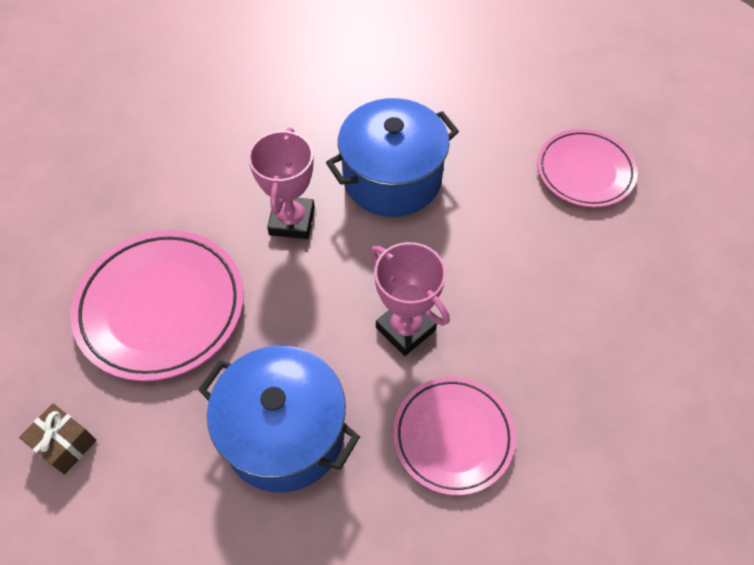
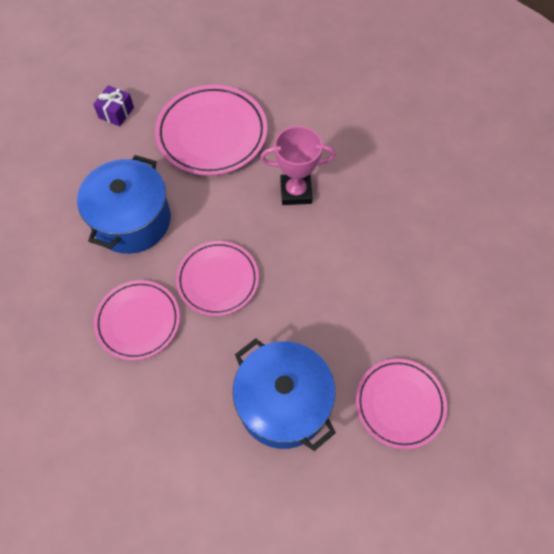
camera: 80 degrees right, 5 degrees up
brown gift [19,403,97,475] -> purple gift [93,85,134,127]
blue pot [326,98,459,217] -> blue pot moved to [233,338,336,451]
pink trophy [370,242,450,356] -> pink plate [176,241,259,316]

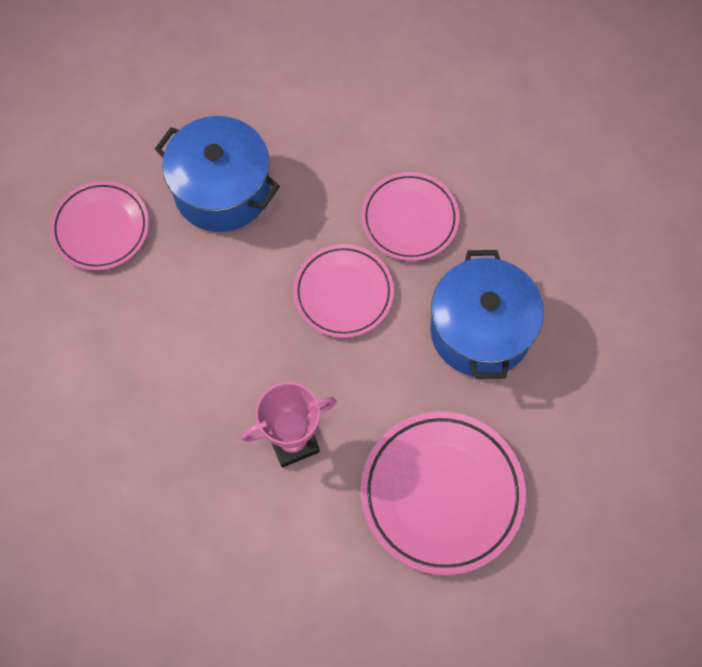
camera: 160 degrees right, 5 degrees up
purple gift [93,85,134,127] -> none

